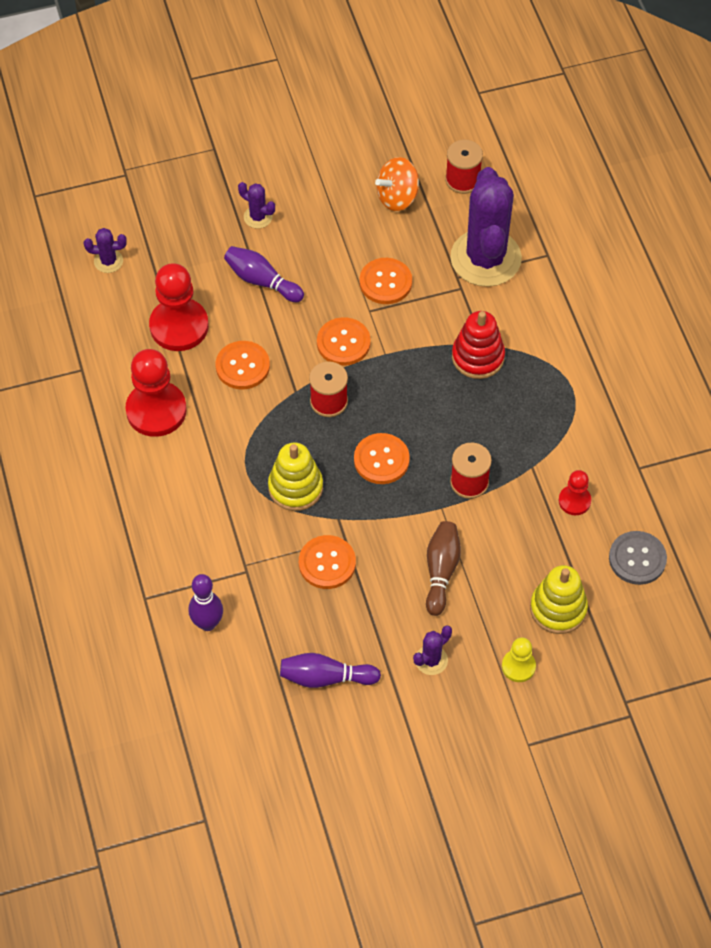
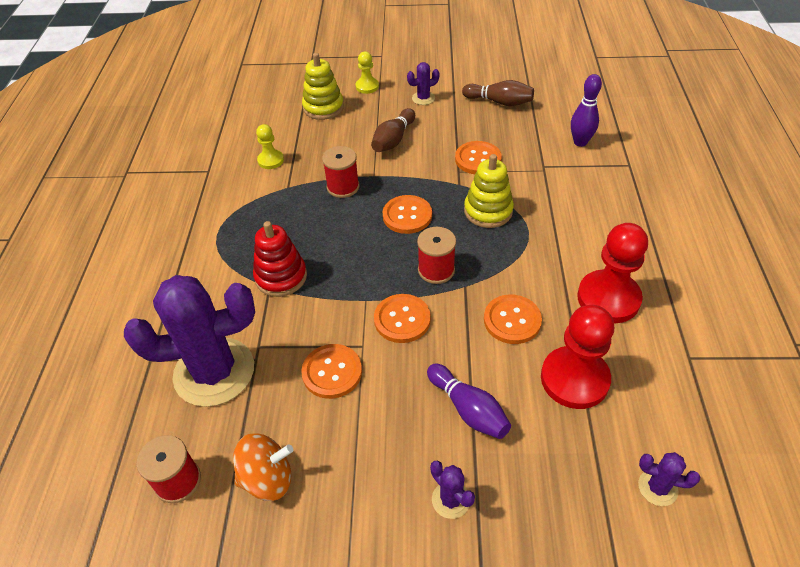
camera: 160 degrees left, 10 degrees down
purple bowling pin [280,653,381,688] -> brown bowling pin [462,80,534,106]
purple cactus [450,167,522,287] -> purple cactus turned 60 degrees clockwise [124,275,255,407]
red pawn [559,470,591,515] -> yellow pawn [256,124,284,169]
grey button [609,531,667,585] -> none

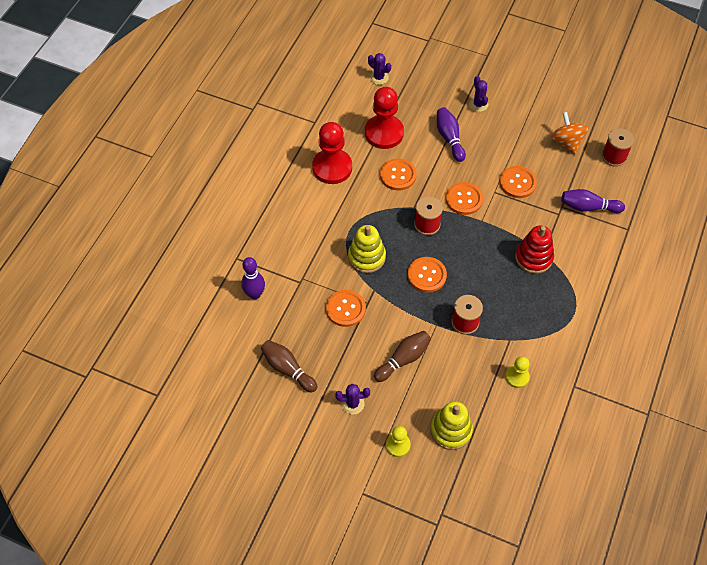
camera: 160 degrees left, 10 degrees up
purple cactus [124,275,255,407] -> purple bowling pin [561,189,625,213]
orange spinning top [233,433,293,501] -> orange spinning top turned 60 degrees clockwise [551,112,588,154]

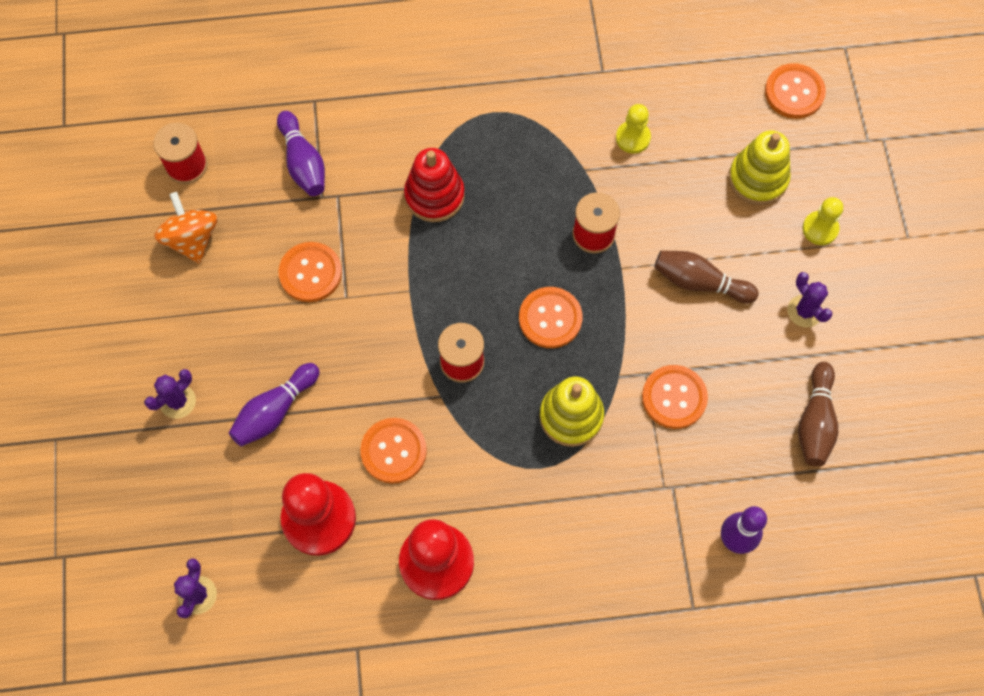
camera: 120 degrees left, 10 degrees up
orange button [446,182,483,215] -> orange button moved to [765,63,826,119]
orange spinning top [551,112,588,154] -> orange spinning top turned 120 degrees clockwise [154,192,218,264]

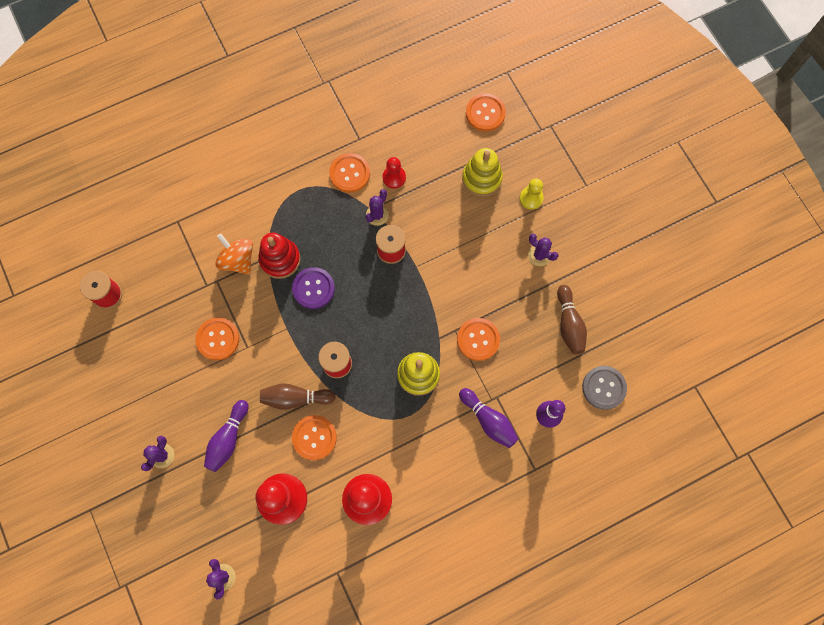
camera: 20 degrees left, 5 degrees up
orange spinning top [154,192,218,264] -> orange spinning top moved to [215,234,253,274]
purple bowling pin [277,111,325,196] -> purple bowling pin moved to [459,388,518,448]
orange button [519,287,582,348] -> orange button moved to [329,153,370,193]
yellow pawn [616,104,651,154] -> red pawn [383,157,406,189]
brown bowling pin [654,251,759,303] -> brown bowling pin moved to [260,383,336,410]
none -> purple button [292,267,335,309]
none -> purple cactus [366,189,389,226]
none -> grey button [582,366,627,410]

